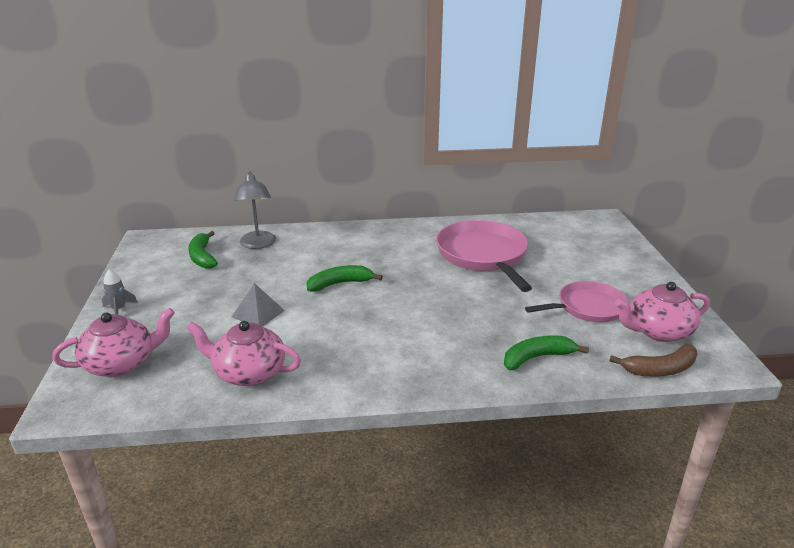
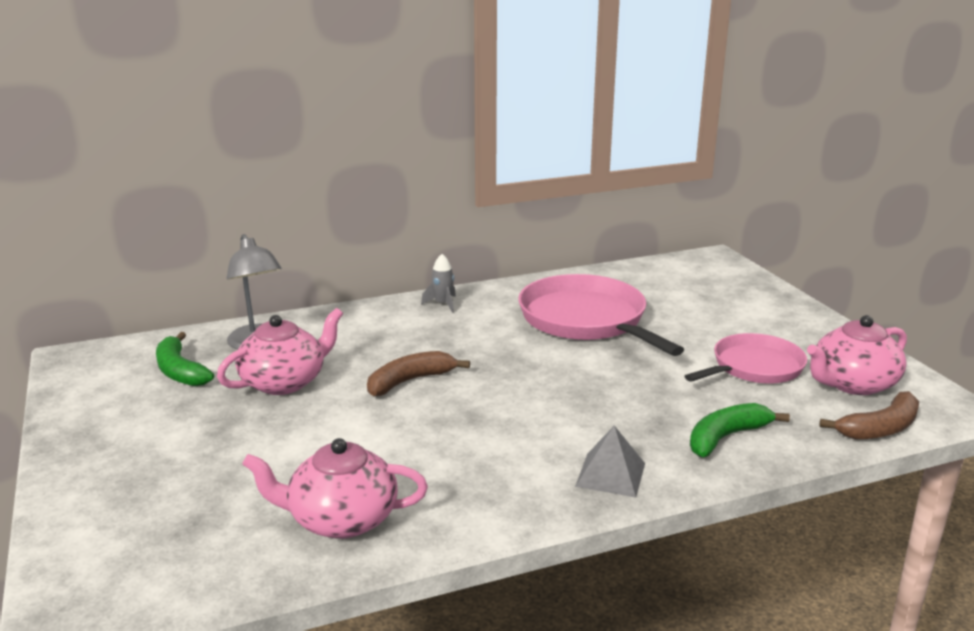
camera: 15 degrees left, 5 degrees down
pink teapot [52,308,175,377] -> pink teapot moved to [217,308,343,395]
grey rocket [102,269,138,315] -> grey rocket moved to [421,254,456,313]
grey pyramid [232,283,285,327] -> grey pyramid moved to [575,426,645,497]
green banana [306,265,383,292] -> brown banana [367,351,470,396]

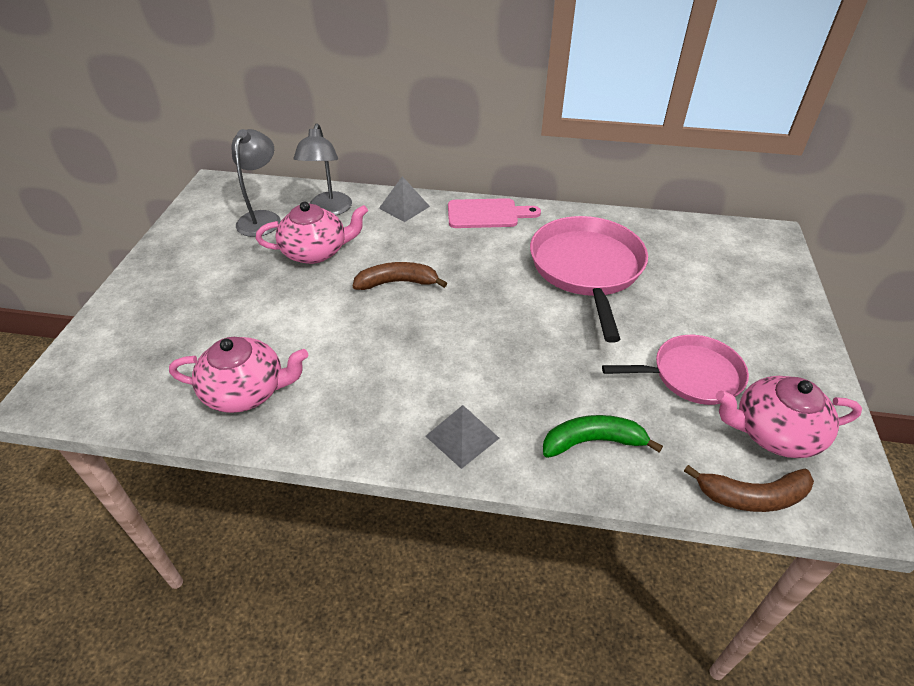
camera: 30 degrees right, 20 degrees up
green banana [156,332,214,387] -> grey lamp [231,129,280,237]
pink teapot [242,438,428,539] -> pink teapot turned 150 degrees clockwise [169,337,308,413]
grey rocket [421,254,456,313] -> pink cutting board [448,198,541,228]
none -> grey pyramid [379,176,430,222]

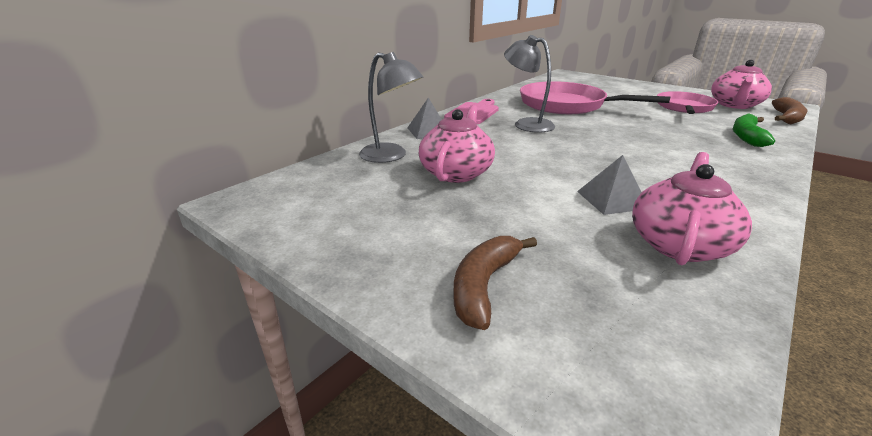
camera: 60 degrees left, 15 degrees down
grey lamp [231,129,280,237] -> grey lamp moved to [504,35,555,133]
brown banana [353,262,447,290] -> brown banana moved to [453,236,537,330]
grey pyramid [426,405,499,469] -> grey pyramid moved to [577,155,641,215]

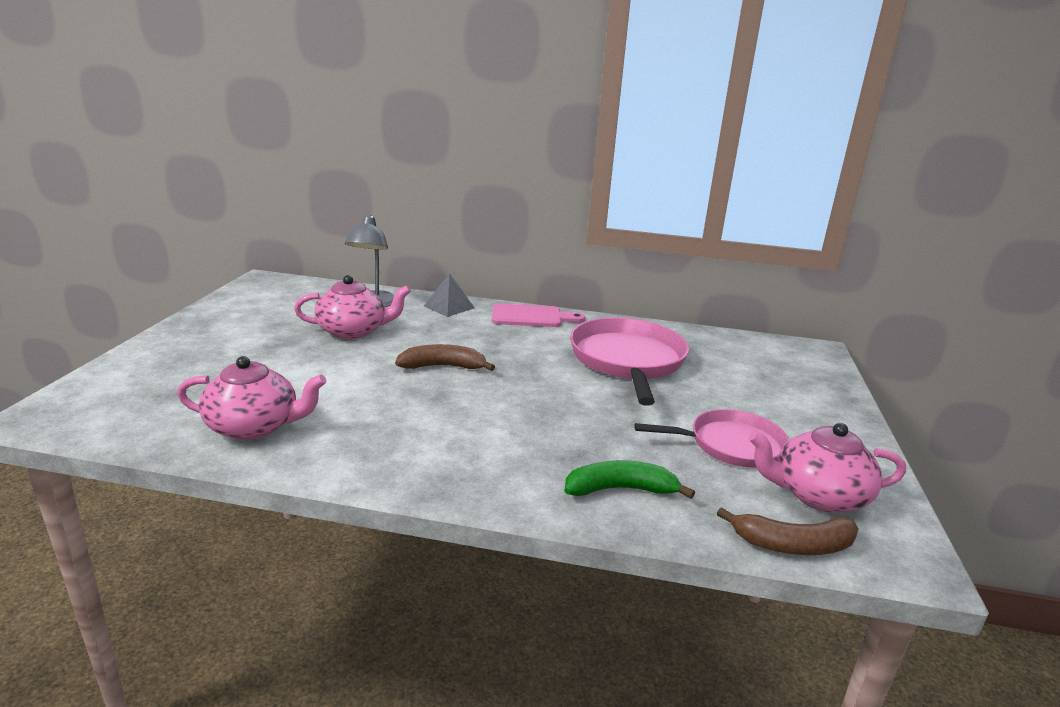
camera: 60 degrees right, 5 degrees down
brown banana [453,236,537,330] -> brown banana moved to [395,344,495,371]
grey lamp [504,35,555,133] -> none
grey pyramid [577,155,641,215] -> none

